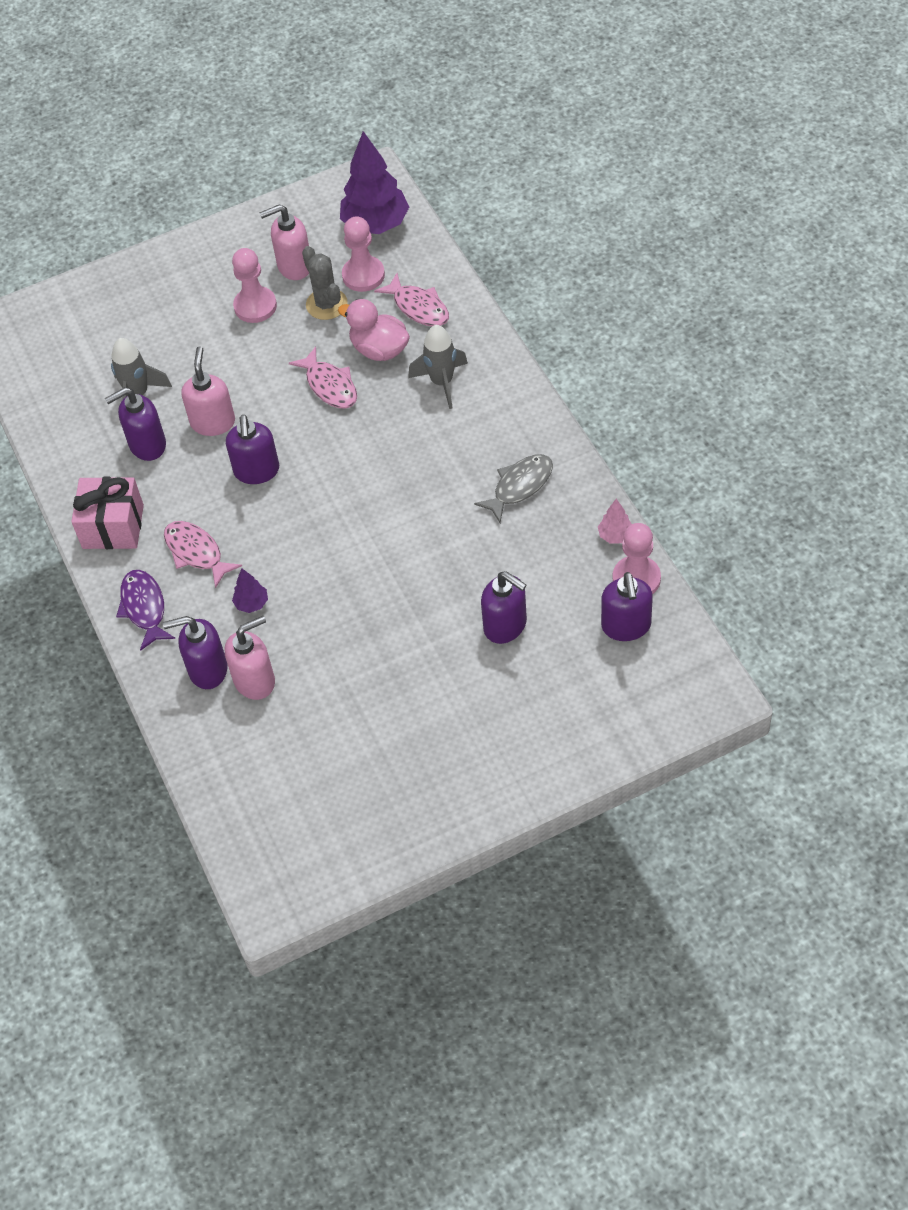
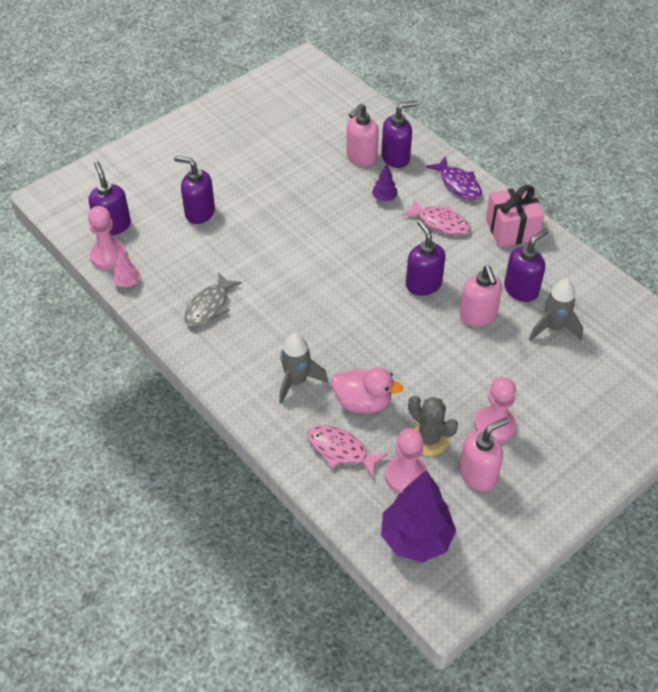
camera: 160 degrees right, 5 degrees down
pink fish [289,346,357,409] -> none

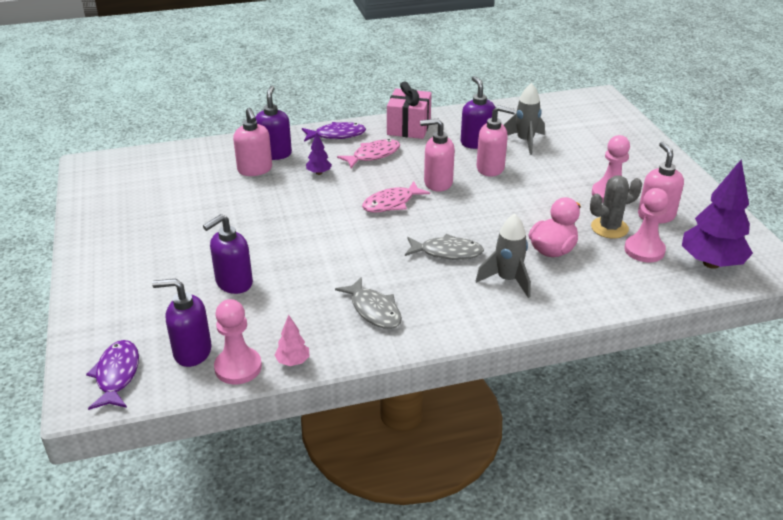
camera: 65 degrees left, 15 degrees down
pink fish [307,425,388,478] -> pink fish moved to [362,181,430,213]
purple soap dispenser [406,220,446,296] -> pink soap dispenser [420,119,455,192]
none -> purple fish [86,340,139,410]
none -> grey fish [405,234,484,260]

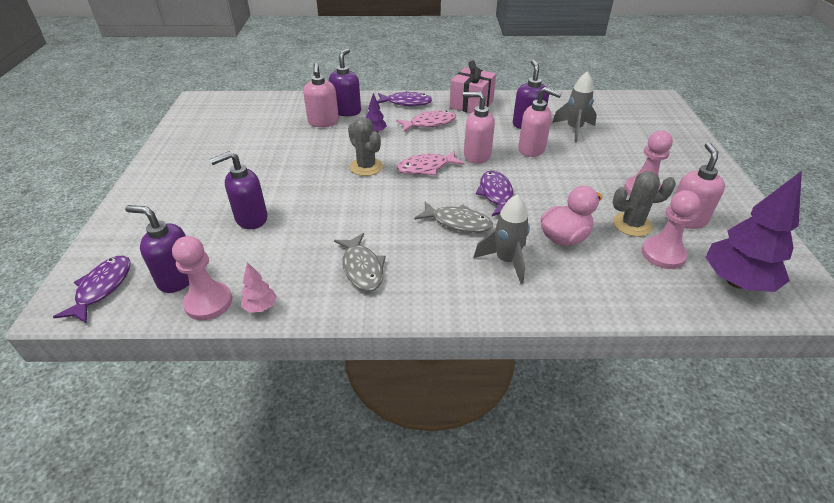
camera: 15 degrees right, 5 degrees up
none -> grey cactus [348,117,383,176]
none -> purple fish [475,171,513,216]

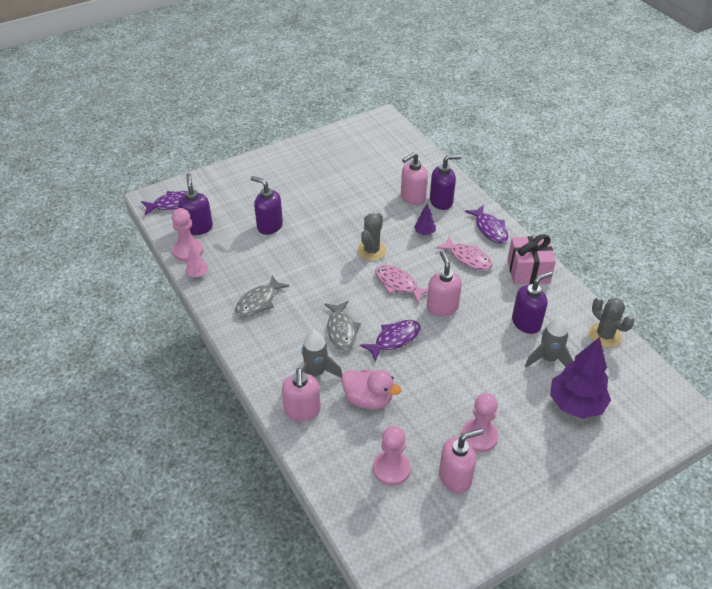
camera: 60 degrees right, 5 degrees up
pink soap dispenser [518,87,562,157] -> pink soap dispenser moved to [282,368,321,422]
grey cactus [613,171,676,237] -> grey cactus moved to [589,297,634,348]
purple tree [705,171,802,292] -> purple tree moved to [550,337,611,419]

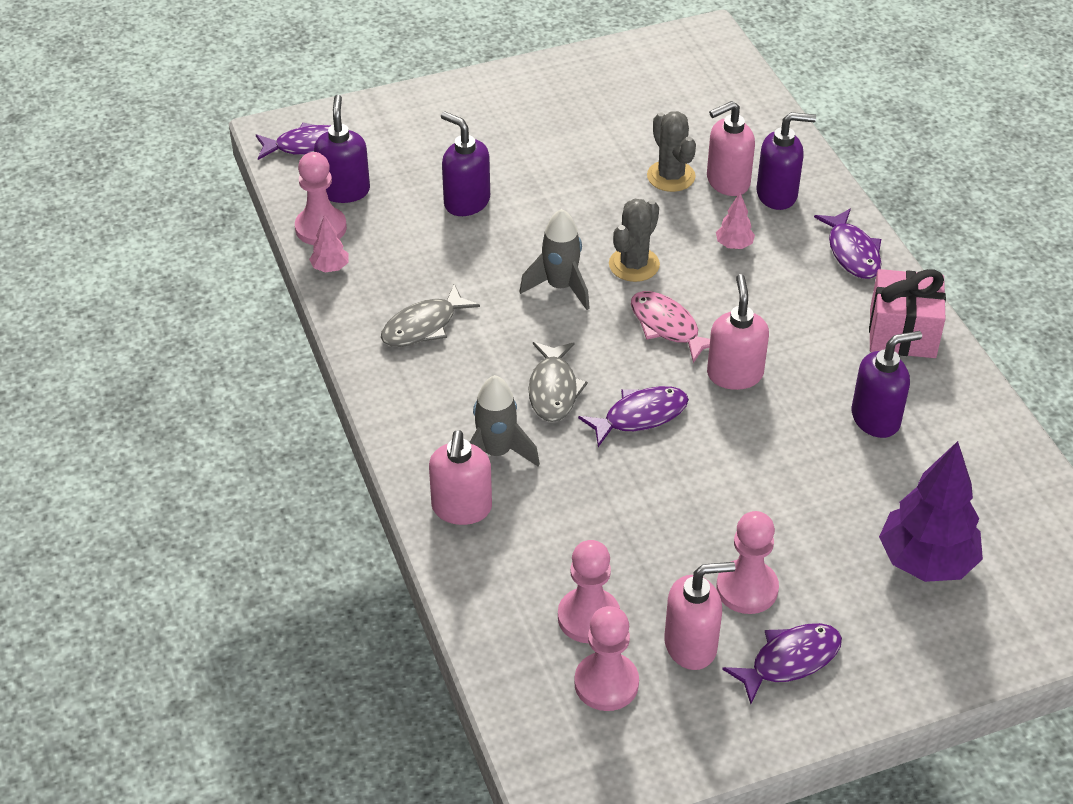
camera: 10 degrees right, 0 degrees up
pink duck [341,370,401,409] -> none
purple tree [414,203,436,235] -> pink tree [716,193,755,249]
pink fish [436,236,492,270] -> none
grey rocket [525,316,573,367] -> grey rocket moved to [519,209,590,310]
grey cactus [589,297,634,348] -> grey cactus moved to [647,111,696,192]
none -> pink pawn [574,606,639,711]
none -> purple fish [722,623,842,704]

